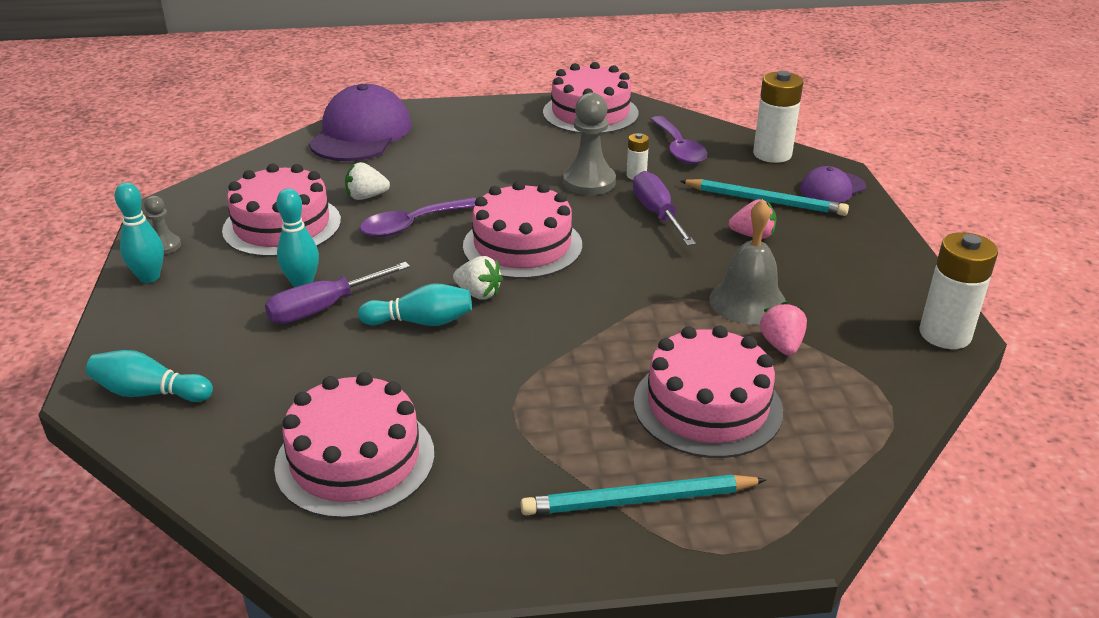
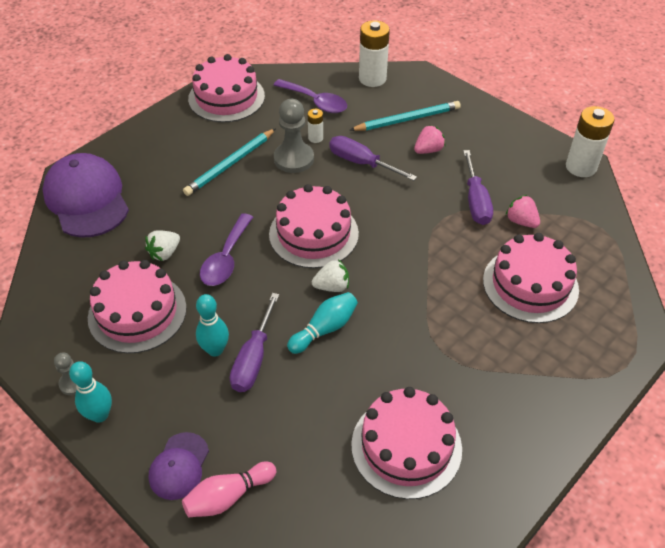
camera: 40 degrees left, 15 degrees up
turquoise bowling pin [86,350,213,402] -> pink bowling pin [182,461,276,517]
turquoise pencil [521,475,767,515] -> turquoise pencil moved to [183,128,276,196]
grey bell [710,199,786,325] -> purple screwdriver [463,150,493,225]
purple cap [800,166,866,203] -> purple cap moved to [149,432,209,500]

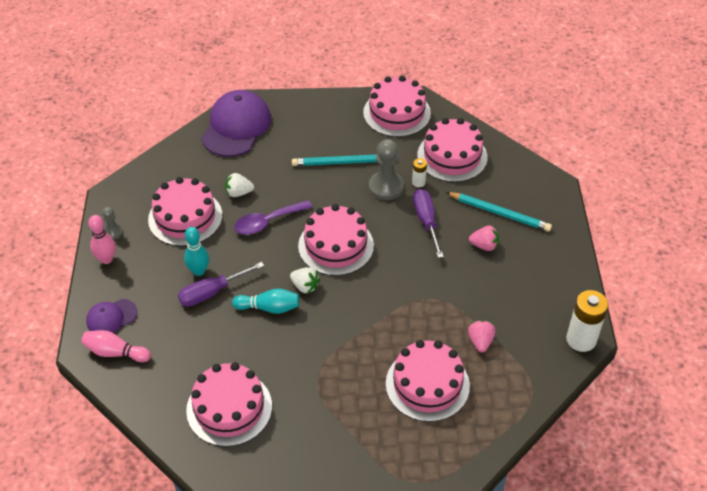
camera: 45 degrees right, 0 degrees up
turquoise bowling pin [69,361,112,423] -> pink bowling pin [88,215,116,264]
purple spoon [274,79,347,113] -> pink cake [417,118,488,182]
white battery [359,20,390,87] -> none
purple screwdriver [463,150,493,225] -> none

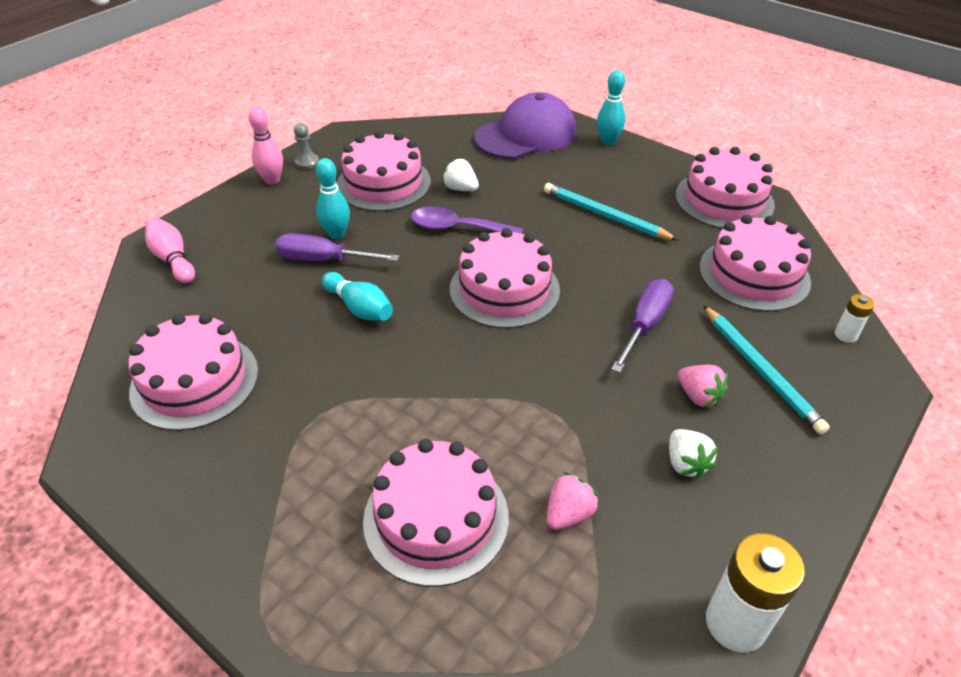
camera: 40 degrees right, 5 degrees down
purple cap [86,299,138,333] -> none
white strawberry [290,267,320,294] -> white strawberry moved to [669,429,718,479]
grey pawn [369,139,404,200] -> none
white battery [412,158,427,187] -> white battery moved to [835,294,875,343]
none -> turquoise bowling pin [597,70,625,145]

